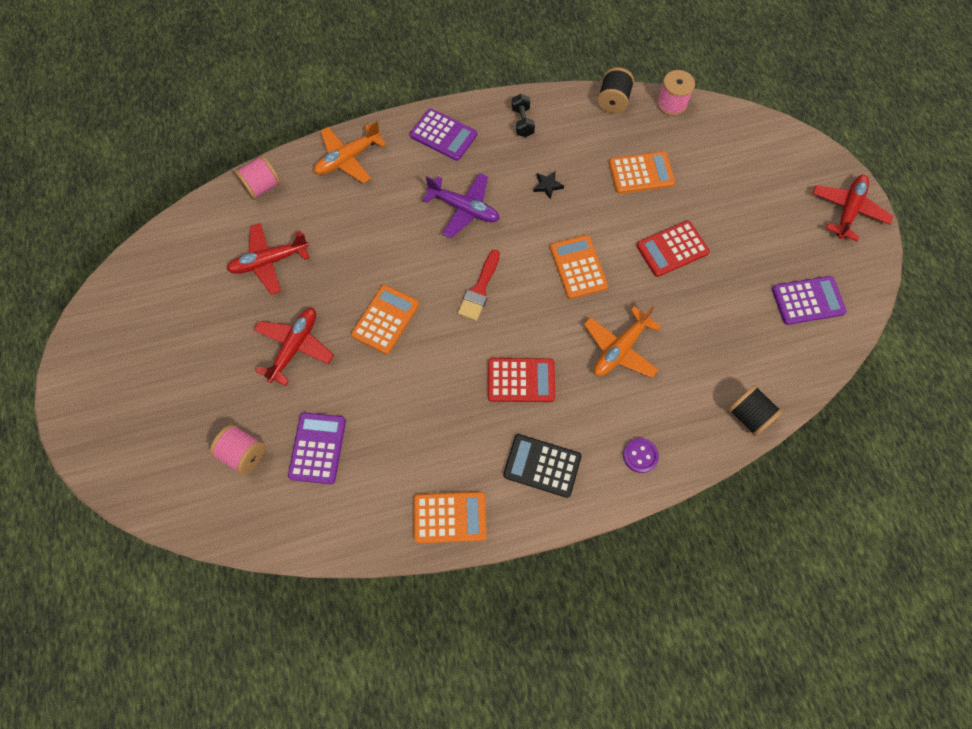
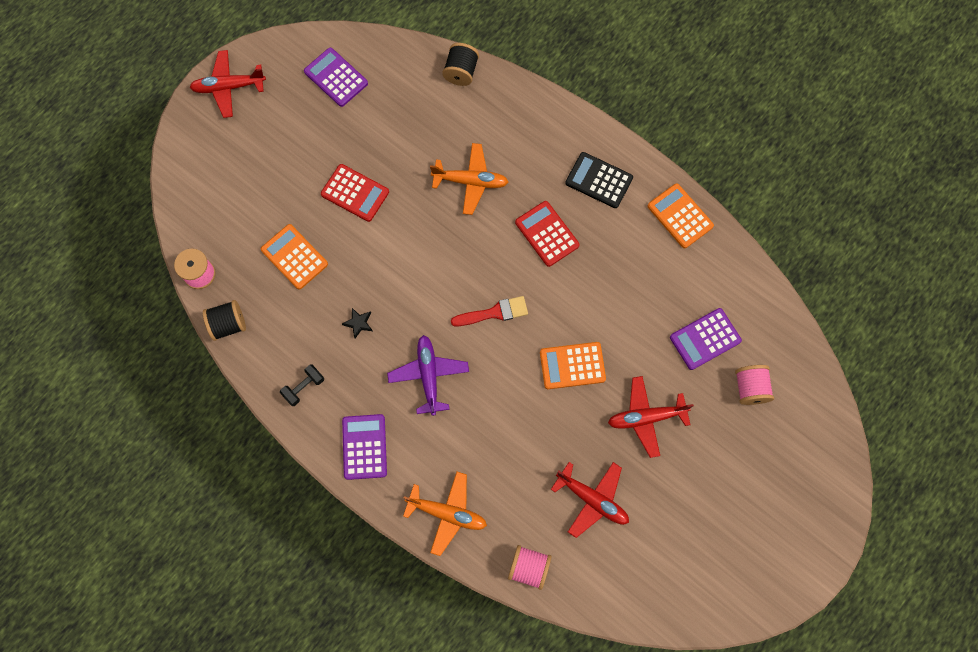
camera: 125 degrees left, 5 degrees up
black calculator [503,434,581,498] -> black calculator turned 135 degrees clockwise [565,152,633,208]
orange calculator [550,235,608,299] -> none
purple button [623,438,659,473] -> none

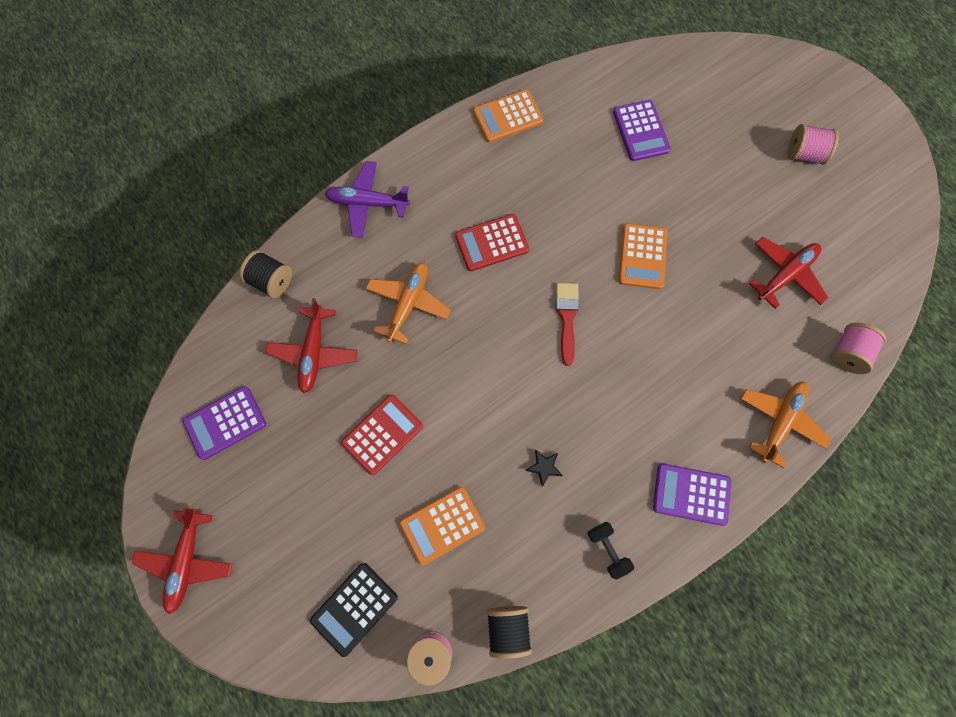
camera: 75 degrees left, 0 degrees up
purple plane [387,335,469,416] -> purple plane moved to [325,161,410,238]
black calculator [565,152,633,208] -> black calculator moved to [310,563,398,657]
red plane [608,376,694,458] -> red plane moved to [266,298,357,393]
pink spool [735,365,774,405] -> pink spool moved to [788,124,839,165]

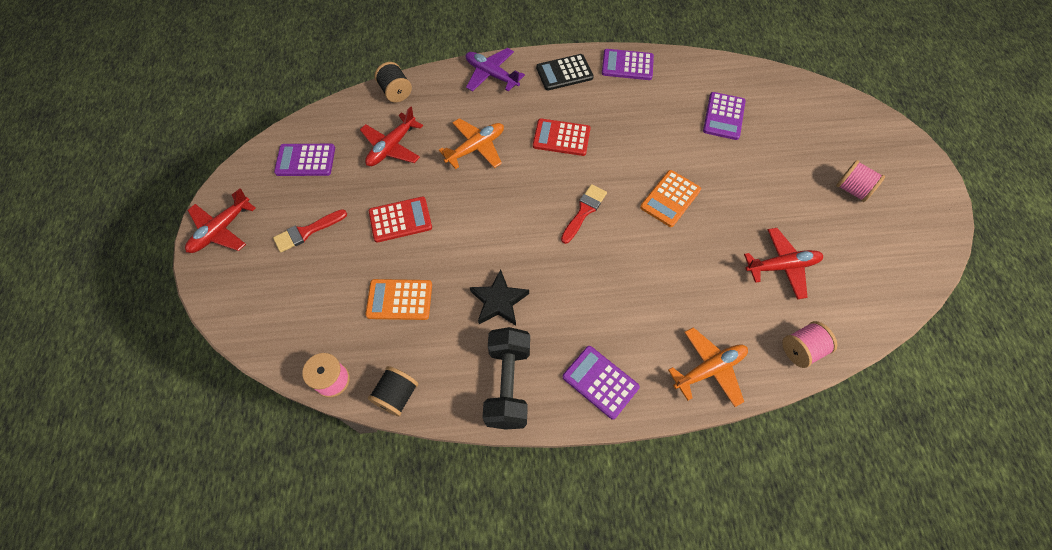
camera: 30 degrees right, 10 degrees down
black calculator [310,563,398,657] -> black calculator moved to [536,54,593,91]
orange calculator [473,90,543,143] -> purple calculator [602,49,654,80]
black star [525,449,563,487] -> black star [470,269,529,326], size x1.86
black dumbbell [588,522,634,579] -> black dumbbell [482,327,530,430], size x2.00
none -> red brush [273,209,347,252]

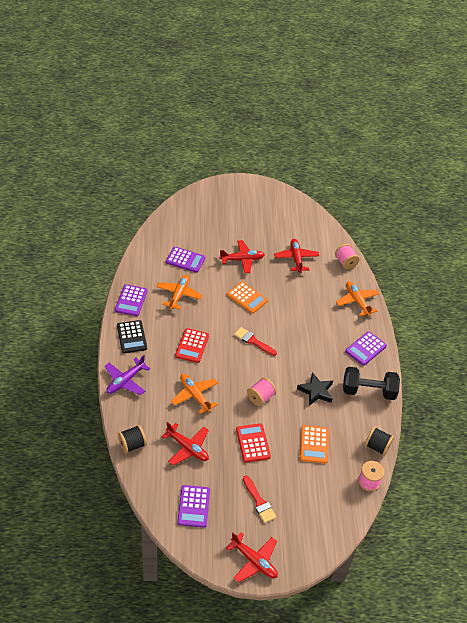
camera: 90 degrees left, 15 degrees down
pink spool [836,160,885,202] -> pink spool moved to [247,377,276,406]
none -> orange plane [157,275,203,310]
none -> red plane [219,240,265,273]

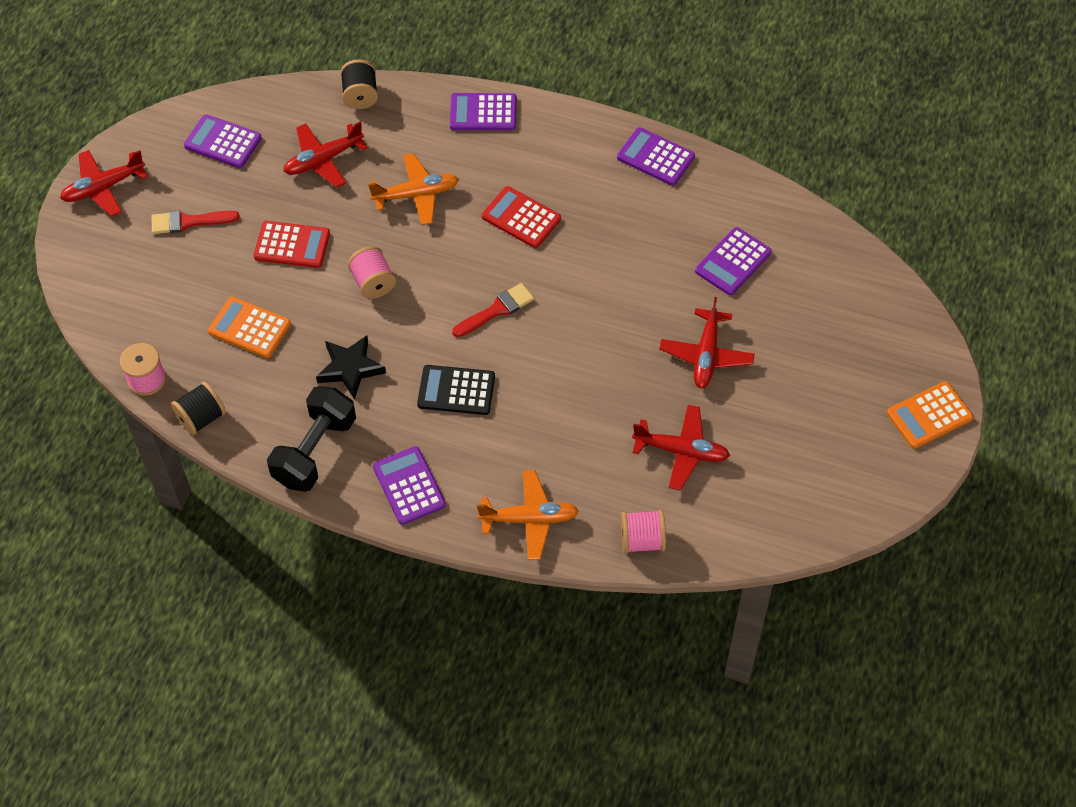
camera: 115 degrees right, 10 degrees up
purple plane [105,355,150,395] -> purple calculator [450,93,517,130]
black calculator [117,320,147,353] -> black calculator moved to [417,365,495,415]
orange plane [157,275,203,310] -> none
orange calculator [227,282,268,314] -> orange calculator moved to [887,381,973,449]

